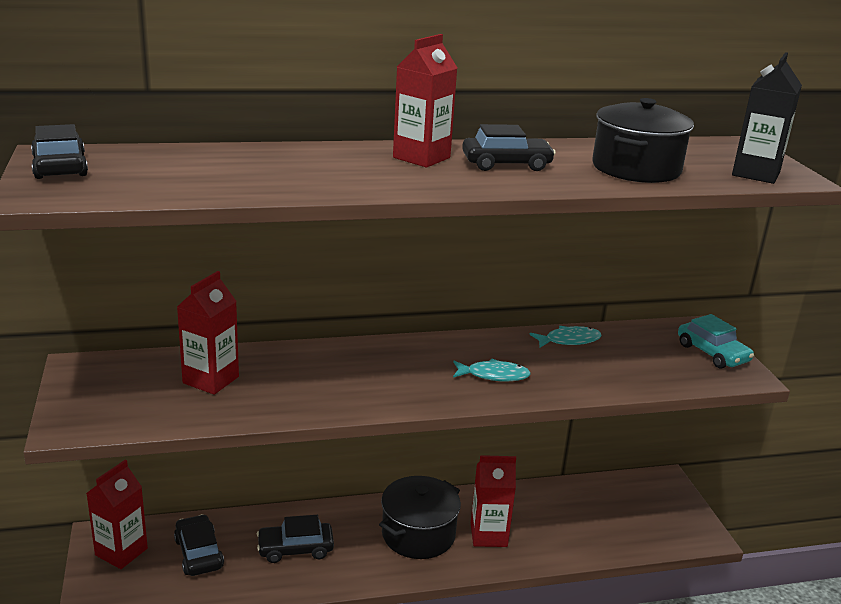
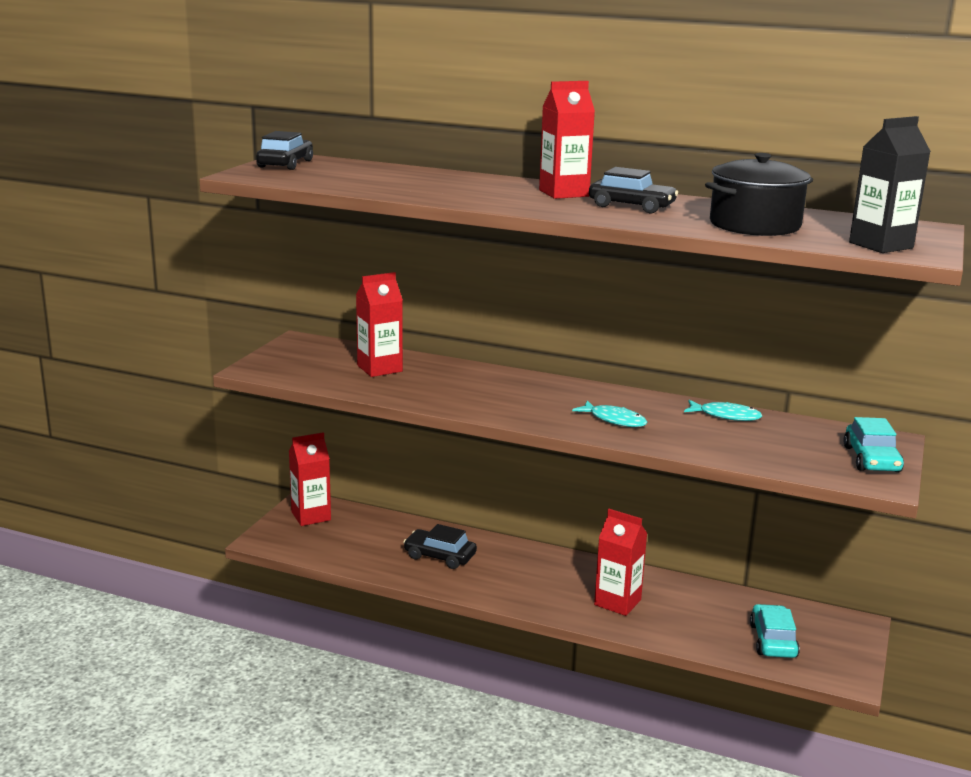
camera: 35 degrees right, 5 degrees down
black car [174,514,224,576] -> none
black pot [379,476,461,559] -> none
none -> turquoise car [750,604,800,658]

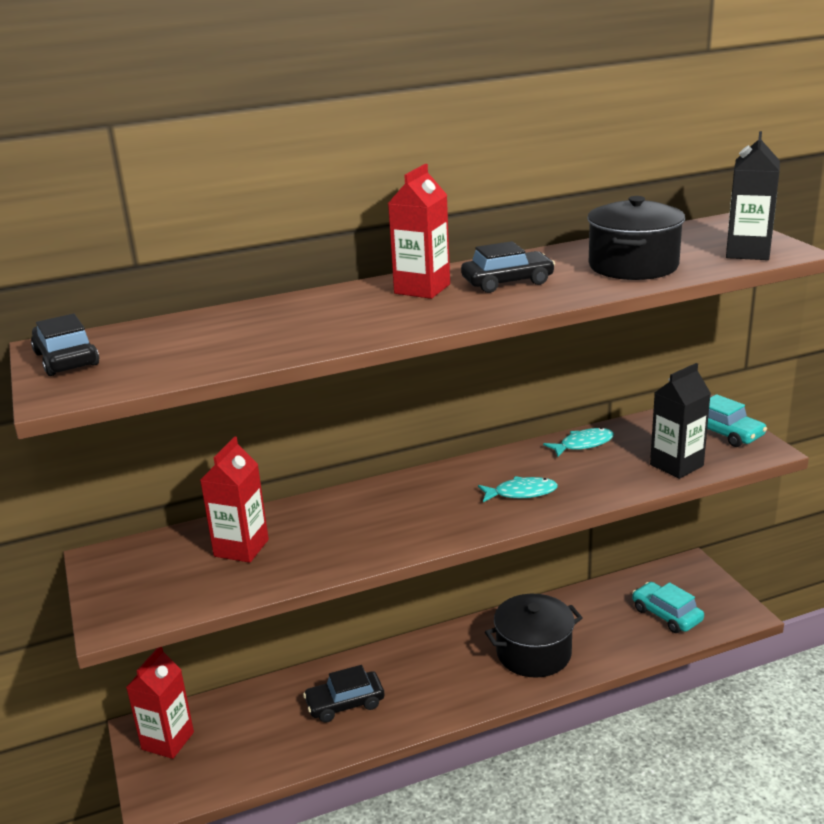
camera: 40 degrees left, 5 degrees up
red carton [594,509,647,616] -> black pot [485,594,583,678]
none -> black carton [650,363,711,479]

